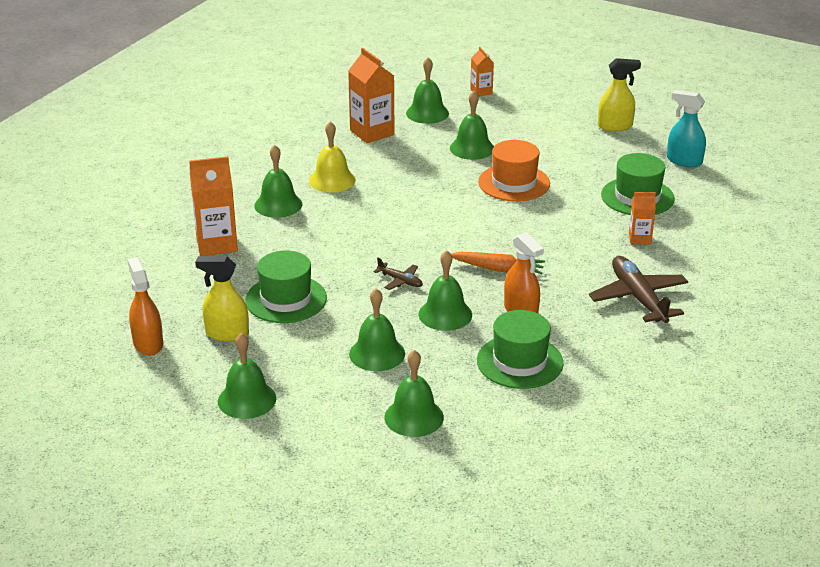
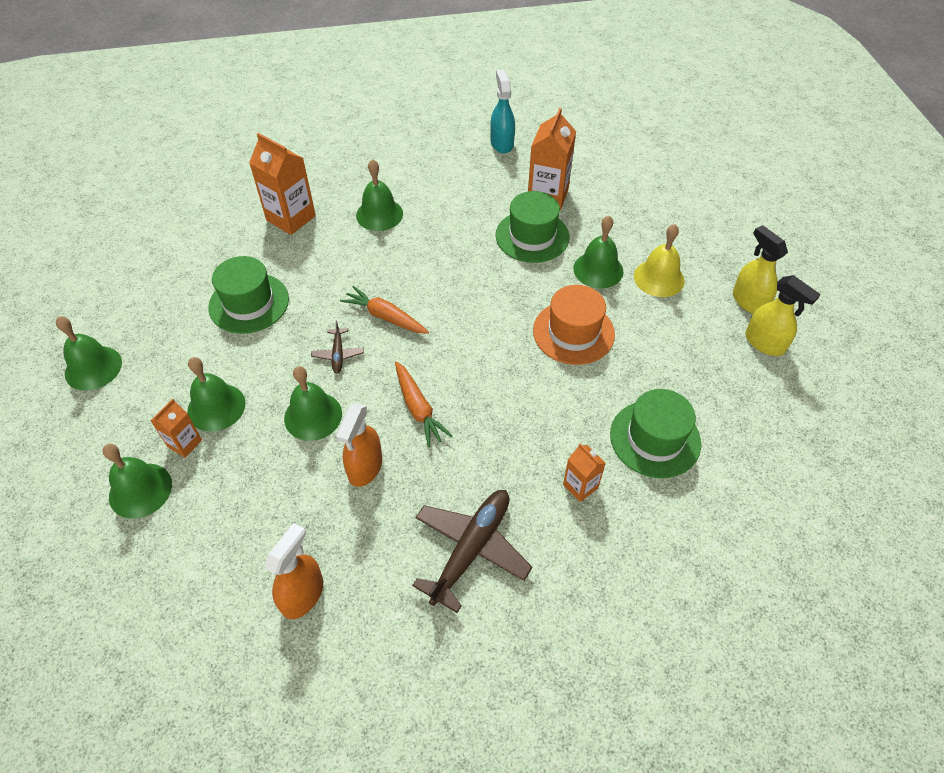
camera: 50 degrees right, 20 degrees up
orange spray bottle [127,257,163,355] -> orange spray bottle moved to [264,523,323,619]
yellow spray bottle [195,256,249,342] -> yellow spray bottle moved to [733,225,788,314]
yellow bell [309,121,356,193] -> yellow bell moved to [634,224,685,297]
green bell [406,58,449,124] -> none
orange carton [470,47,494,97] -> orange carton moved to [150,398,202,458]
green hat [477,310,564,389] -> green hat moved to [495,191,570,263]
turquoise spray bottle [667,90,706,168] -> turquoise spray bottle moved to [490,69,515,154]
none -> orange carrot [340,286,429,334]

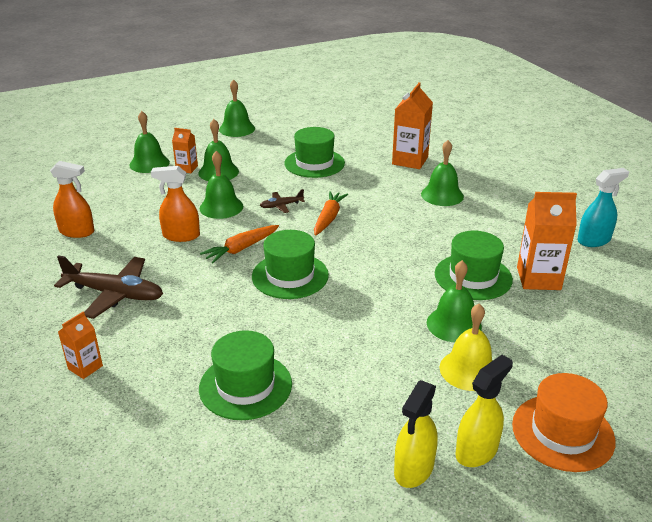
camera: 75 degrees right, 20 degrees down
orange hat [533,285,615,365] -> orange hat moved to [512,373,616,472]
orange carton [563,443,606,502] -> orange carton moved to [58,311,103,379]
none -> green hat [252,230,329,299]

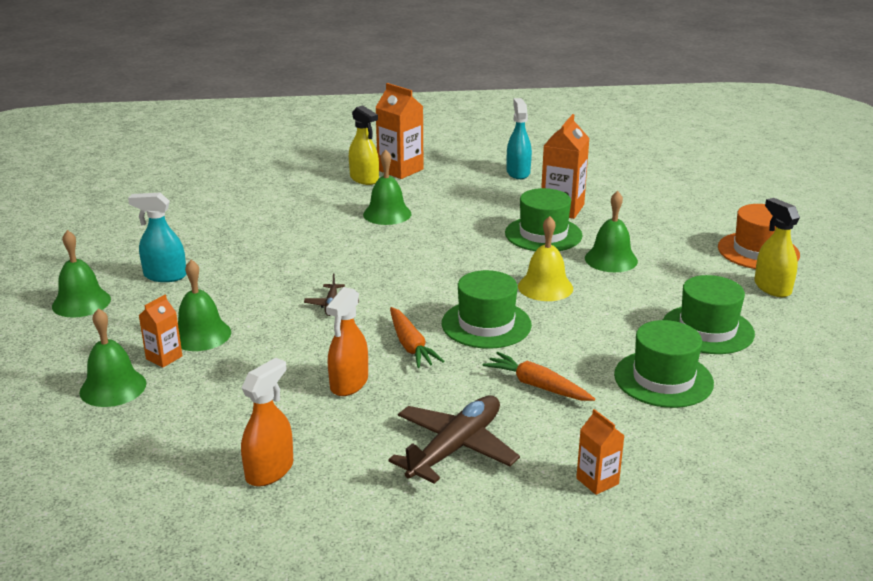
camera: 70 degrees left, 5 degrees down
green bell [200,151,243,219] -> none
green hat [284,127,345,178] -> green hat moved to [663,275,755,354]
orange carrot [314,191,348,236] -> orange carrot moved to [483,352,595,401]
orange carton [392,82,433,169] -> orange carton moved to [375,83,423,179]
yellow spray bottle [394,380,438,488] -> yellow spray bottle moved to [349,105,379,185]
yellow bell [440,303,493,391] -> yellow bell moved to [518,216,573,301]
none -> turquoise spray bottle [128,193,186,282]

